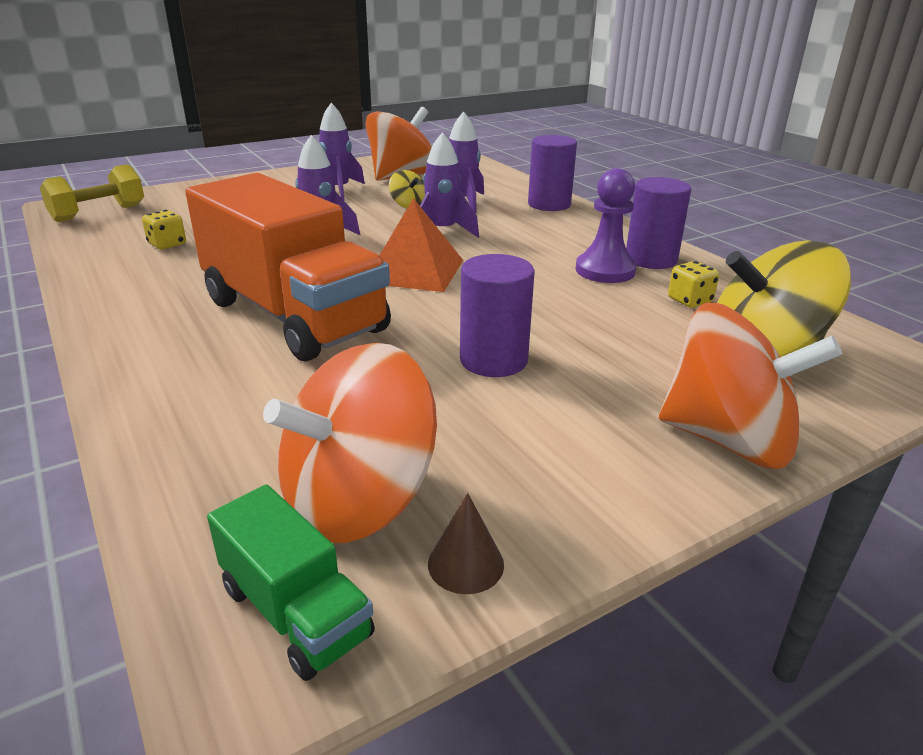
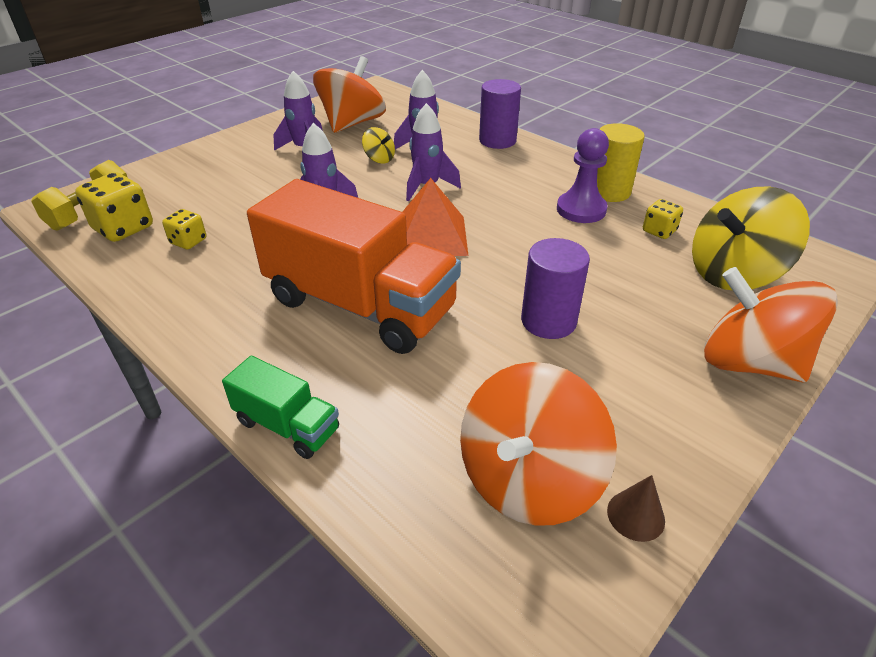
camera: 15 degrees left, 10 degrees up
green truck [207,485,375,681] -> green truck moved to [222,356,339,459]
purple cylinder [626,177,691,269] -> yellow cylinder [597,123,645,202]
orange spinning top [659,303,842,469] -> orange spinning top turned 150 degrees counterclockwise [704,267,838,382]
none -> yellow dice [75,172,153,242]

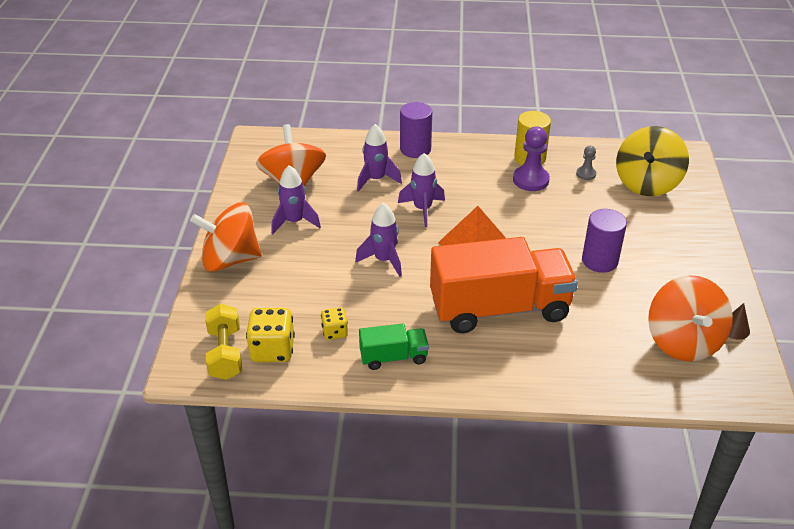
camera: 40 degrees left, 0 degrees up
green truck [222,356,339,459] -> green truck moved to [359,323,429,370]
yellow spinning top [362,127,395,164] -> none
yellow dice [643,199,683,239] -> grey pawn [576,146,596,180]
orange spinning top [704,267,838,382] -> orange spinning top moved to [190,203,262,272]

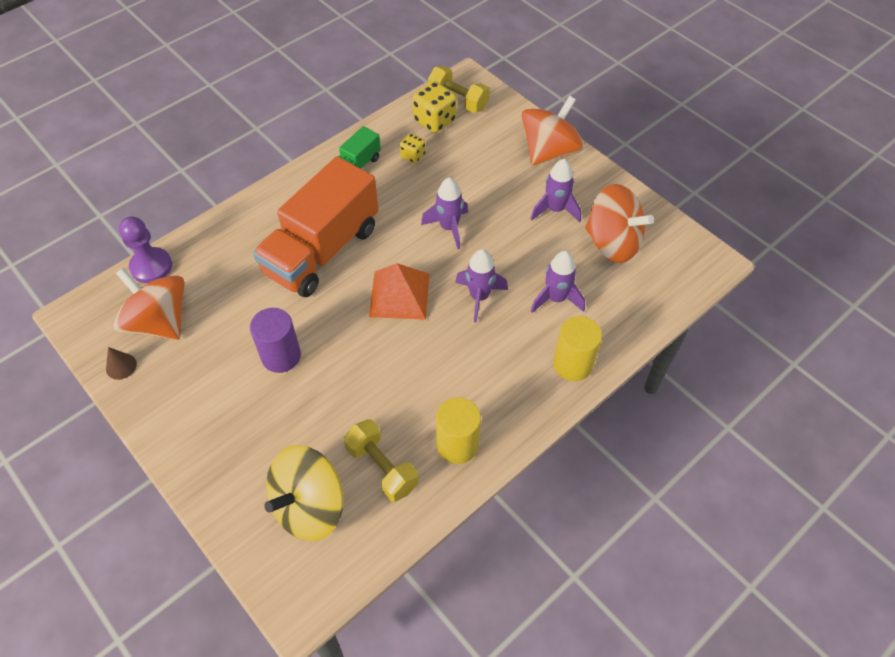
camera: 135 degrees right, 15 degrees up
purple cylinder [400,102,432,158] -> yellow cylinder [553,316,602,381]
purple pawn [513,126,550,191] -> purple pawn moved to [119,217,172,283]
grey pawn [576,146,596,180] -> yellow dumbbell [344,419,419,502]
yellow spinning top [616,126,689,196] -> yellow spinning top turned 120 degrees counterclockwise [264,445,343,541]

